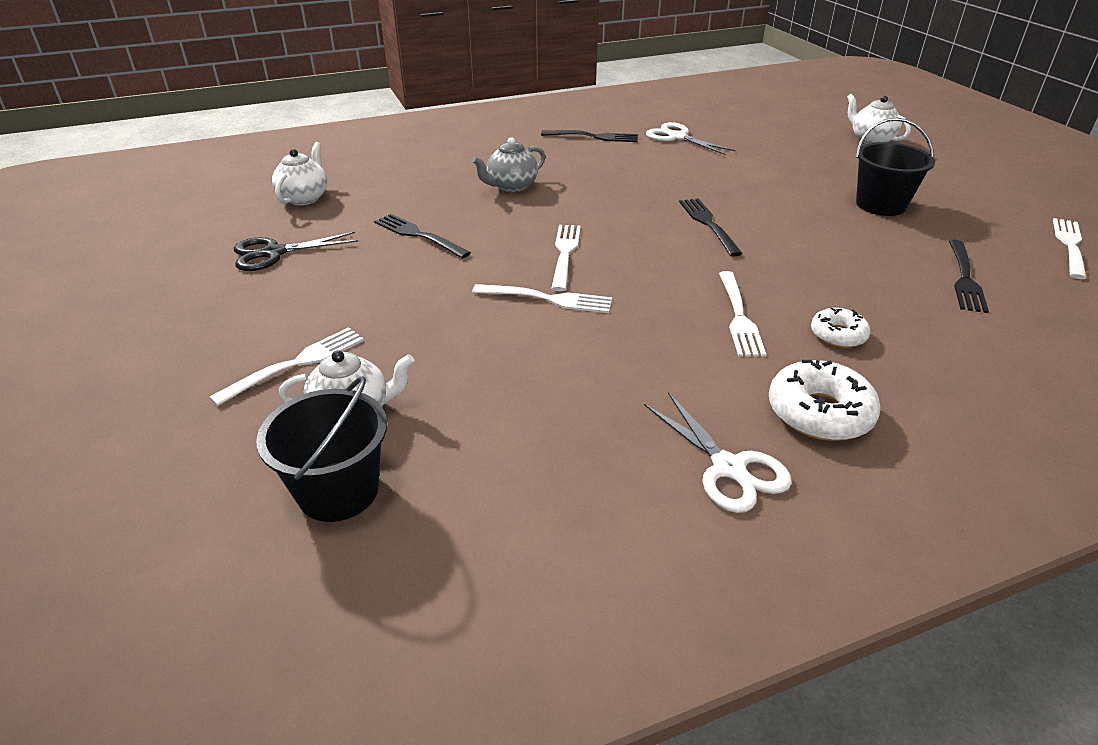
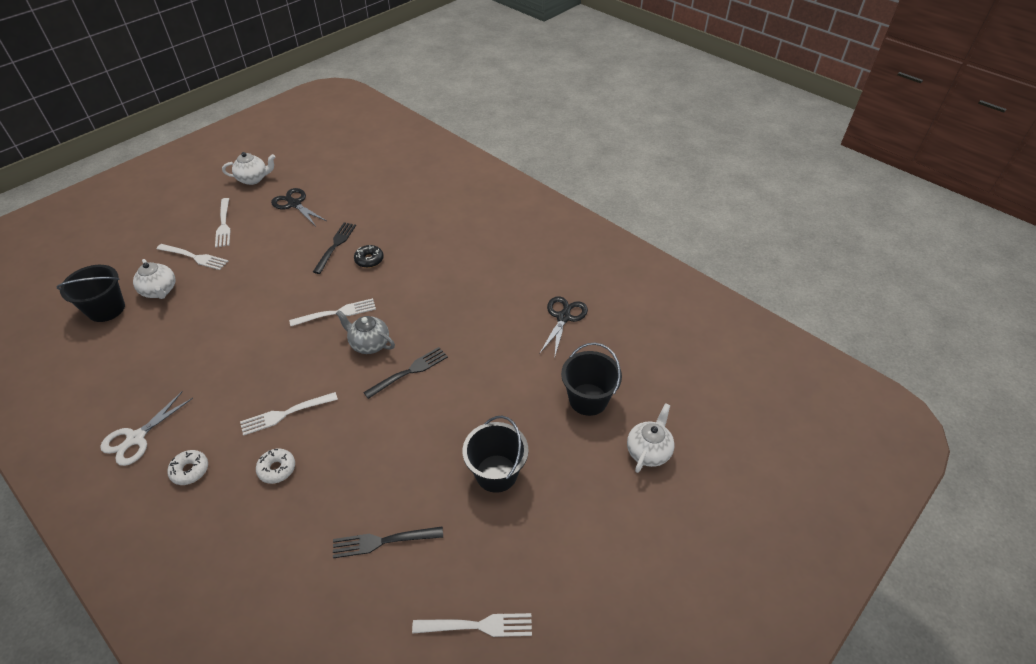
camera: 65 degrees right, 10 degrees up
white teapot [272,142,327,205] -> white teapot moved to [222,152,275,185]
grey teapot [472,137,545,192] -> grey teapot moved to [336,310,395,354]
white fork [472,284,612,313] -> white fork moved to [215,198,231,248]
black fork [541,130,638,142] -> none
white scissors [646,122,736,155] -> black scissors [539,296,588,359]
white donut [769,360,881,441] -> white donut [167,450,208,485], size x0.61
none -> black donut [354,245,384,268]
none -> black bucket [561,343,622,416]

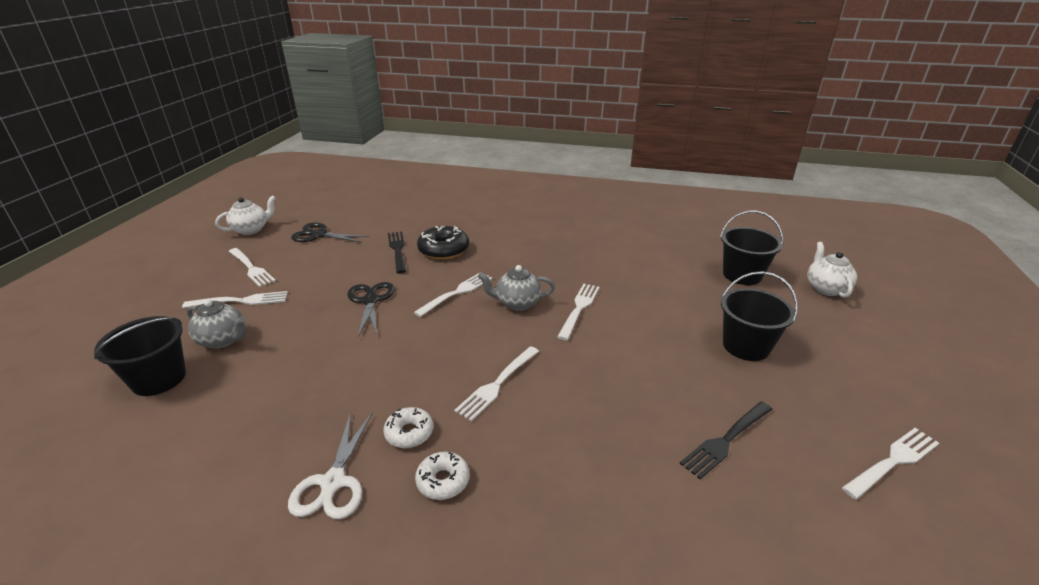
camera: 30 degrees left, 15 degrees down
white teapot [133,259,175,299] -> grey teapot [187,299,246,349]
white donut [256,448,295,484] -> white donut moved to [383,407,433,448]
black donut [354,245,384,268] -> black donut [417,226,469,260], size x1.65
black fork [363,347,448,399] -> white fork [557,284,600,340]
black scissors [539,296,588,359] -> black scissors moved to [347,282,395,337]

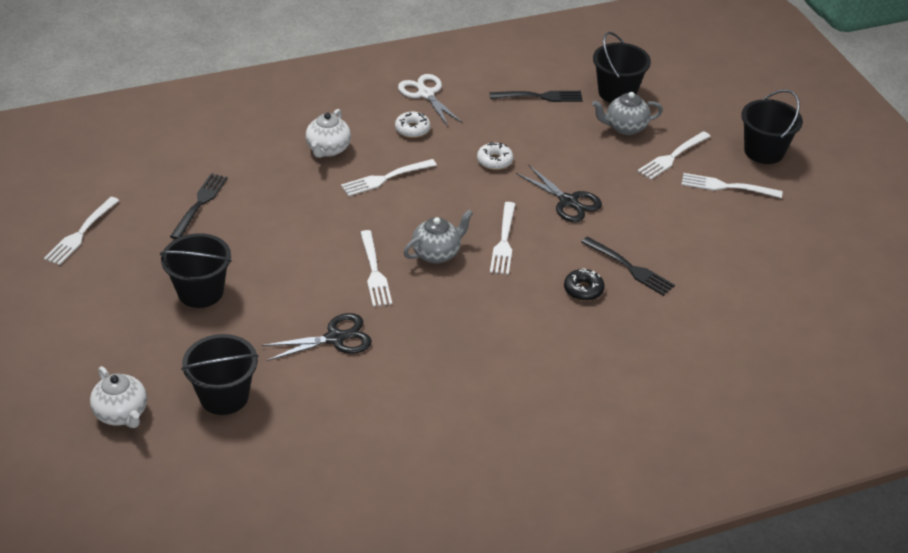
camera: 145 degrees right, 10 degrees up
white teapot [215,195,276,235] -> white teapot moved to [306,109,351,158]
black scissors [291,223,369,243] -> black scissors moved to [262,313,372,361]
white donut [415,452,469,500] -> white donut moved to [477,142,513,170]
black donut [417,226,469,260] -> black donut [564,268,605,301], size x0.61
white fork [454,346,539,421] -> white fork turned 120 degrees counterclockwise [341,159,437,196]
none -> black fork [490,91,583,102]
none -> black bucket [741,90,803,164]

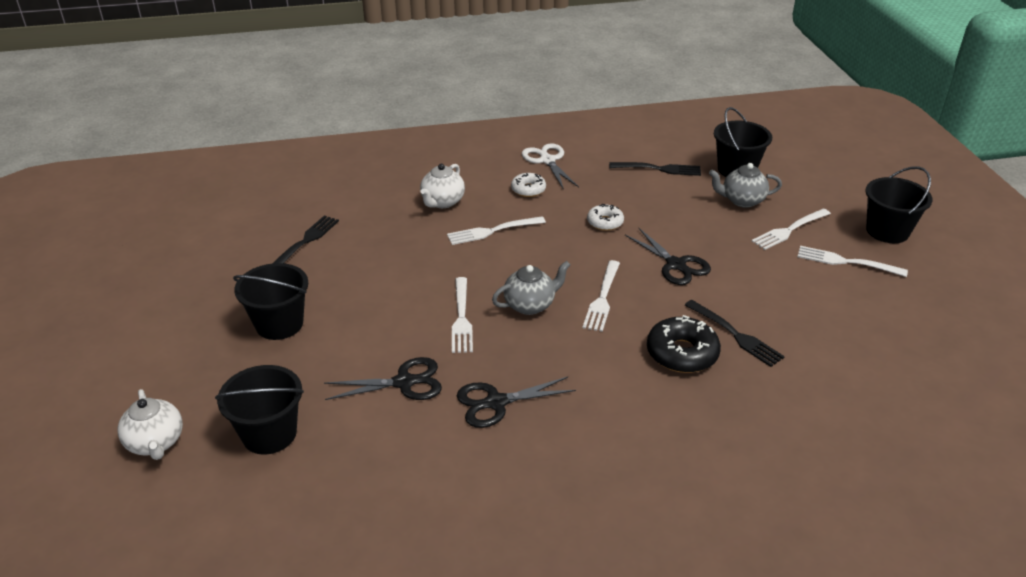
camera: 10 degrees right, 5 degrees down
white fork [44,197,119,265] -> none
black donut [564,268,605,301] -> black donut [647,315,721,373], size x1.65
none -> black scissors [457,377,576,428]

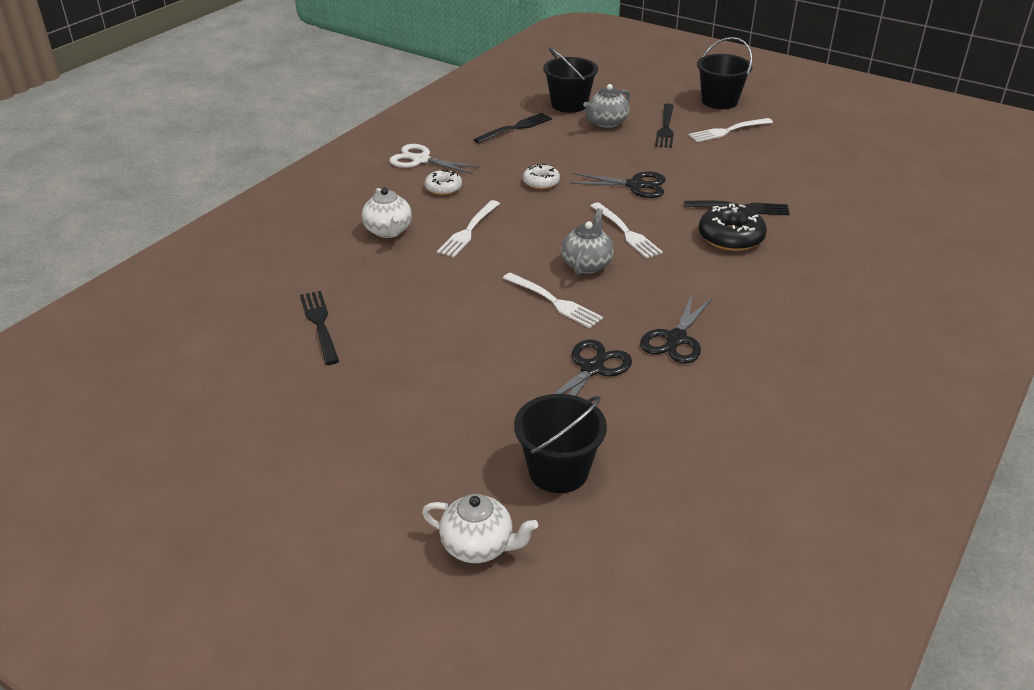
camera: 45 degrees left, 0 degrees up
black bucket [233,263,308,340] -> none
white fork [752,209,831,250] -> black fork [655,104,674,148]

